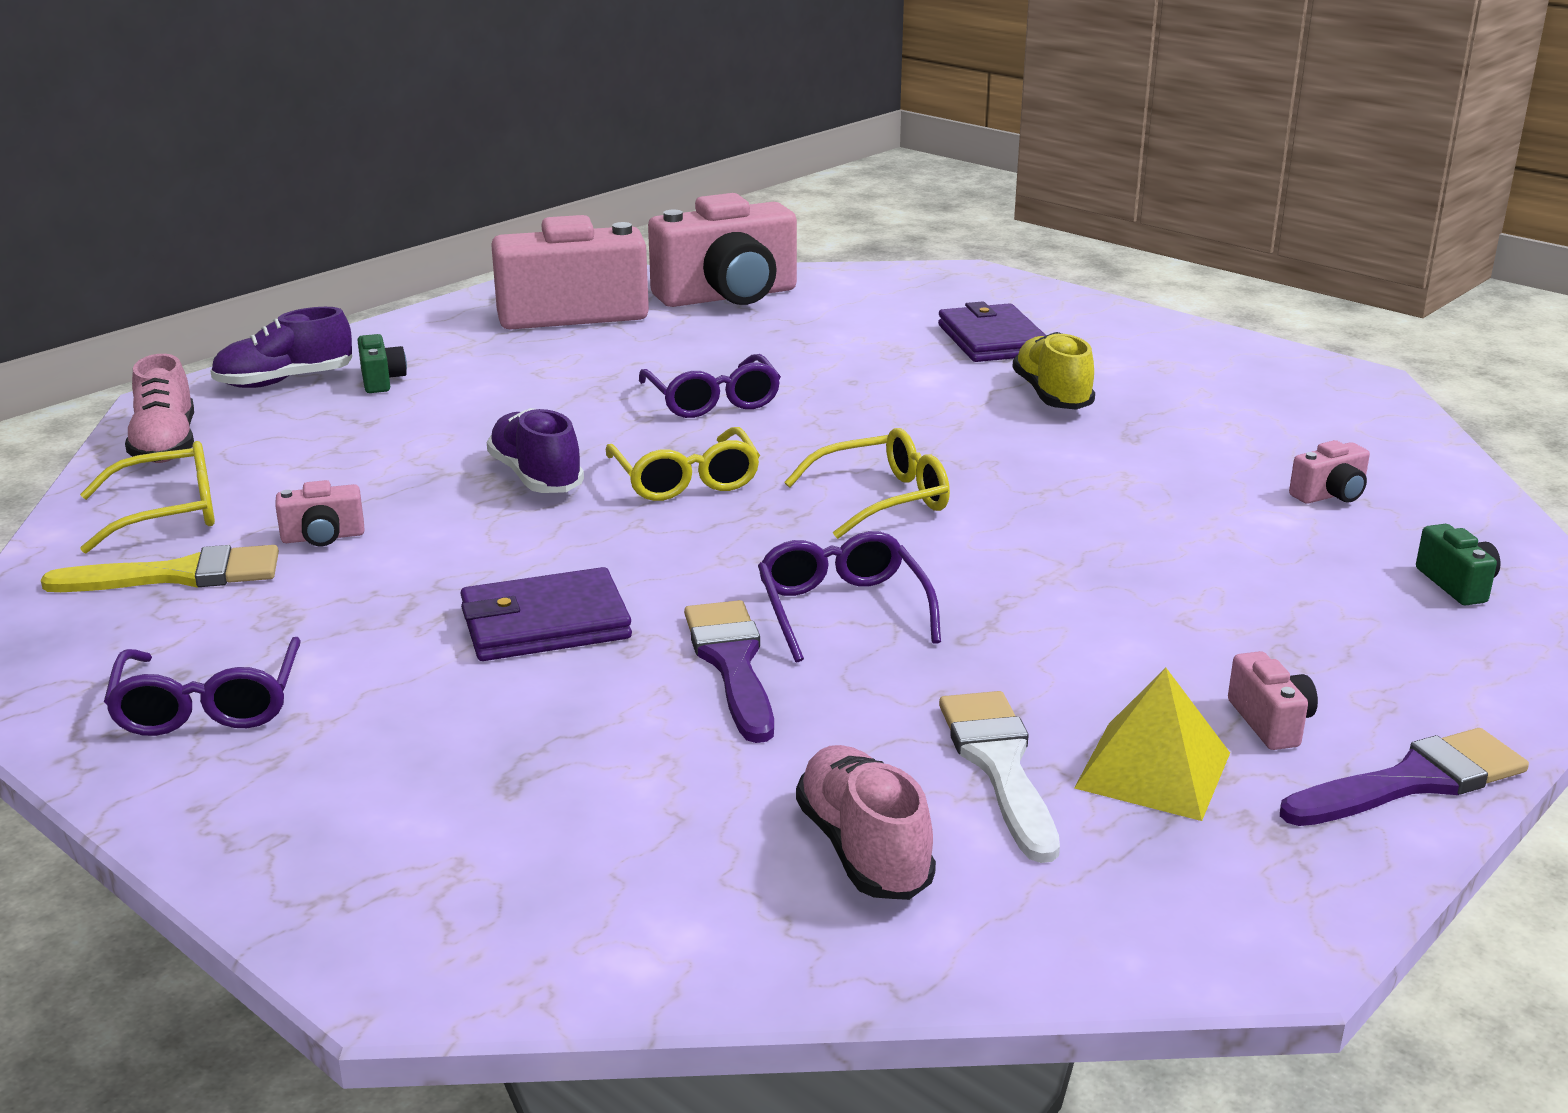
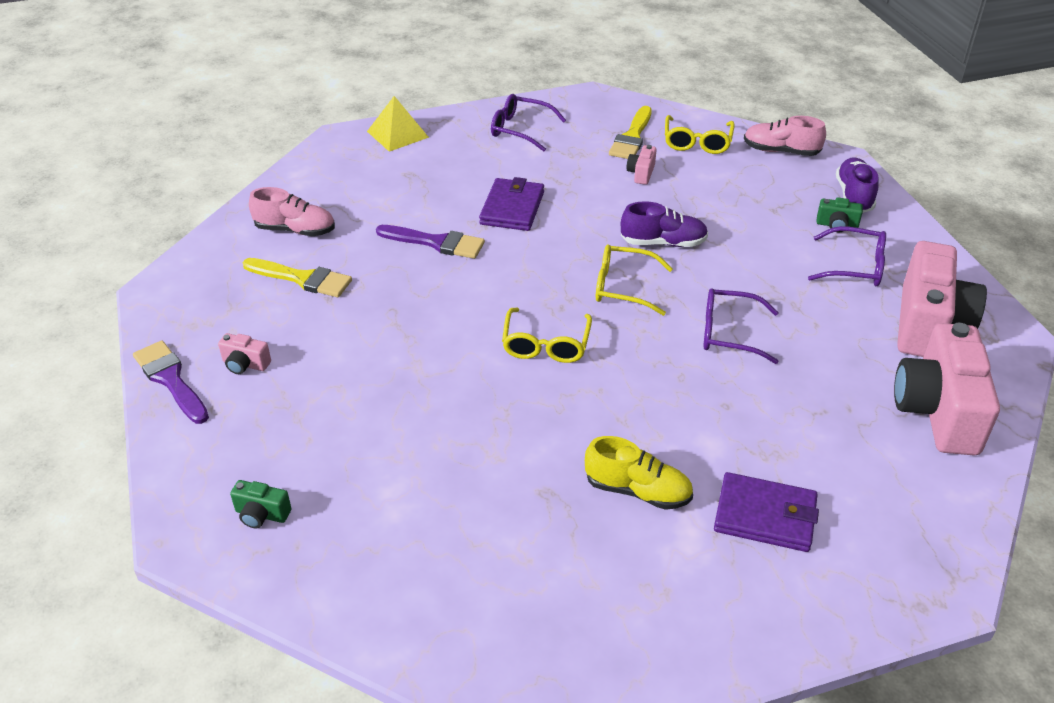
camera: 120 degrees right, 15 degrees up
purple glasses [758,531,941,663] -> purple glasses moved to [808,226,886,286]
white brush [939,691,1060,863] -> yellow brush [242,258,352,297]
yellow pyramid [1074,668,1230,821] -> yellow pyramid moved to [367,96,429,152]
purple brush [1280,728,1529,826] -> purple brush turned 135 degrees clockwise [133,340,209,424]
pink camera [1289,440,1370,504] -> none

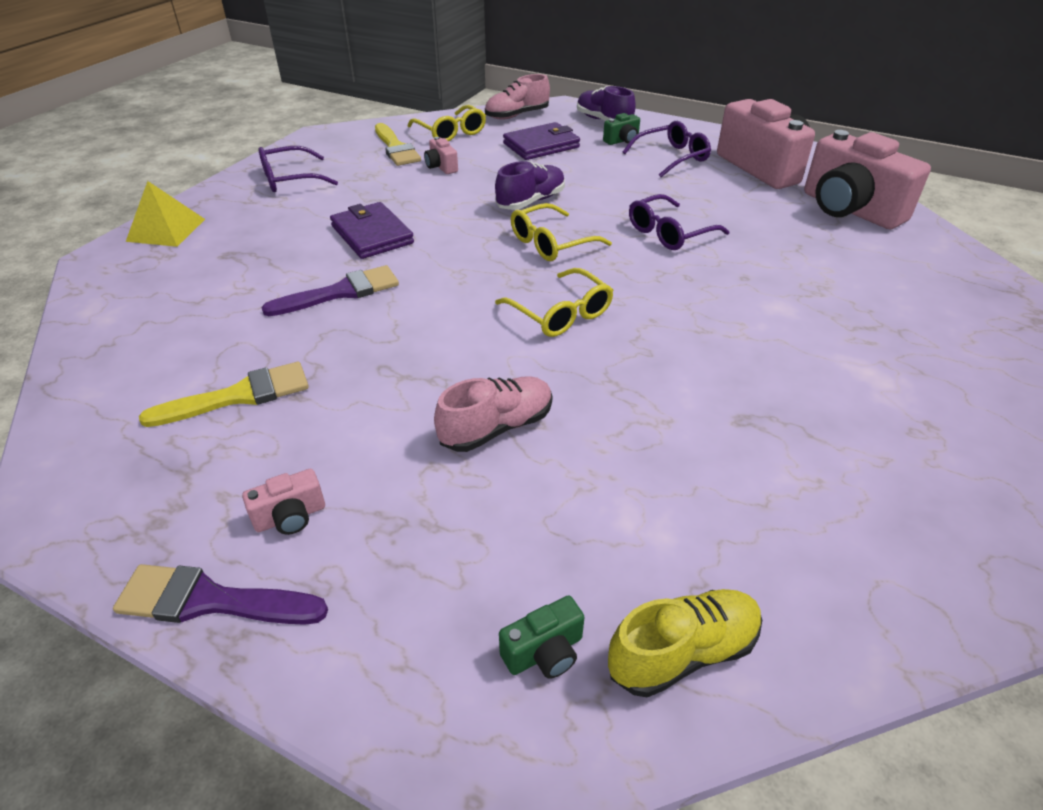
camera: 45 degrees left, 0 degrees up
pink shoe [249,187,335,236] -> pink shoe moved to [434,376,553,452]
yellow shoe [585,436,693,510] -> yellow shoe moved to [608,589,762,697]
purple wallet [714,472,819,552] -> purple wallet moved to [503,122,580,160]

